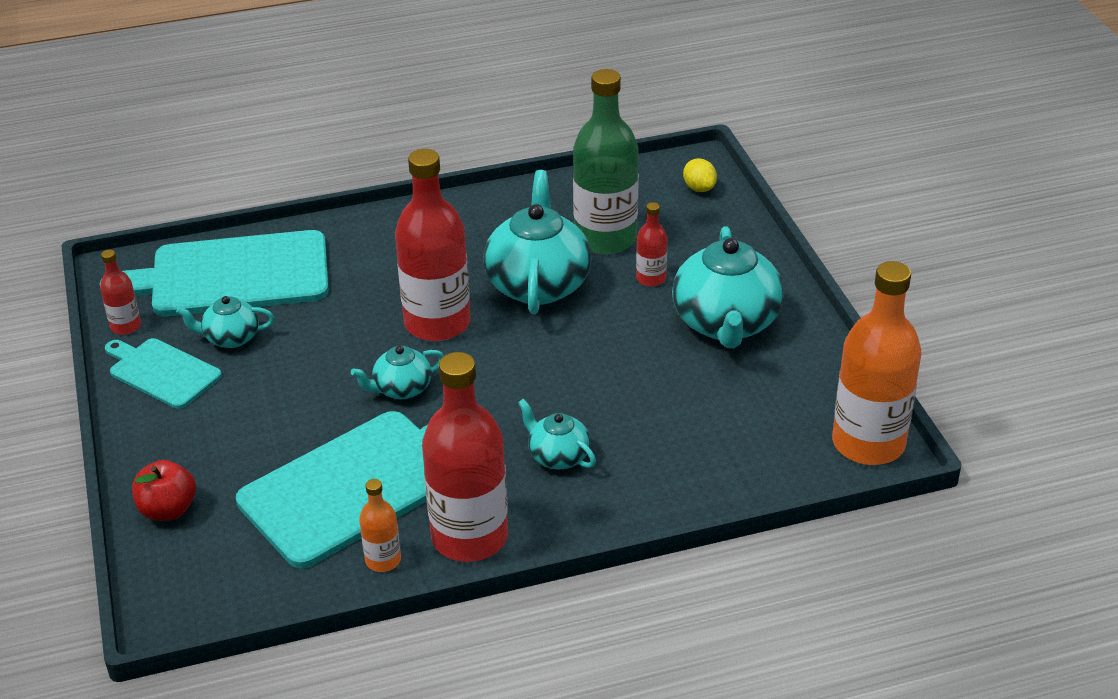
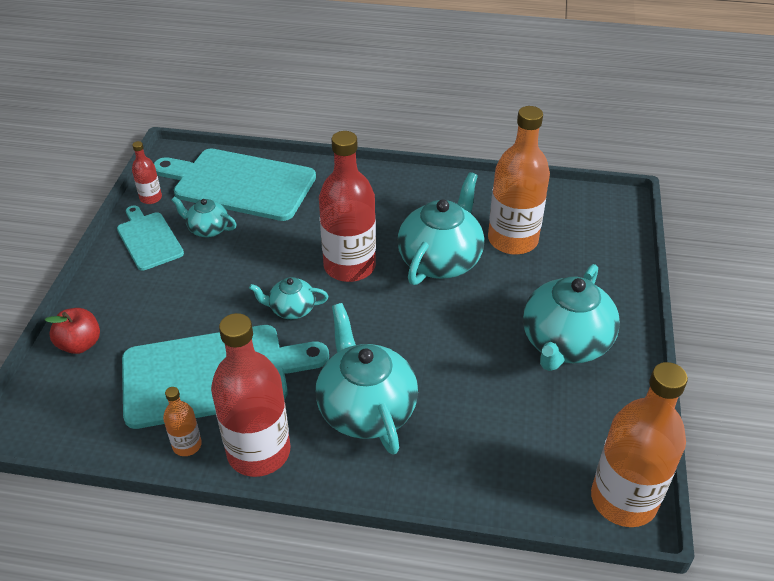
camera: 25 degrees right, 5 degrees up
turquoise teapot [518,399,596,469] -> turquoise teapot [315,303,418,455], size x1.94
green bottle [573,69,639,255] -> orange bottle [488,106,550,255]
red bottle [636,202,667,287] -> none
yellow lemon [683,158,717,192] -> none

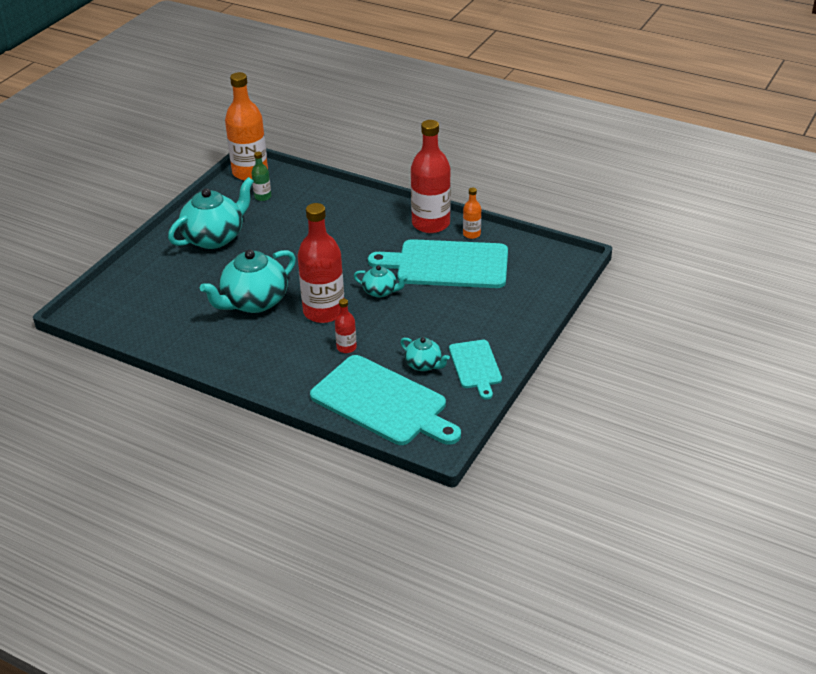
camera: 160 degrees left, 5 degrees down
red apple [45,308,100,354] -> none
red bottle [132,141,162,204] -> red bottle moved to [335,299,357,353]
turquoise teapot [315,303,418,455] -> none
orange bottle [488,106,550,255] -> none
none -> green bottle [251,152,271,201]

